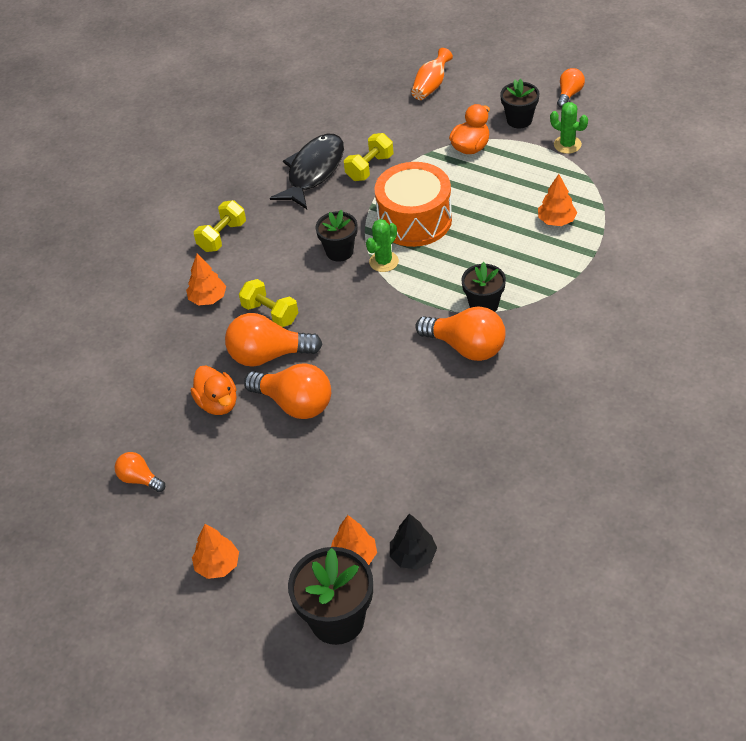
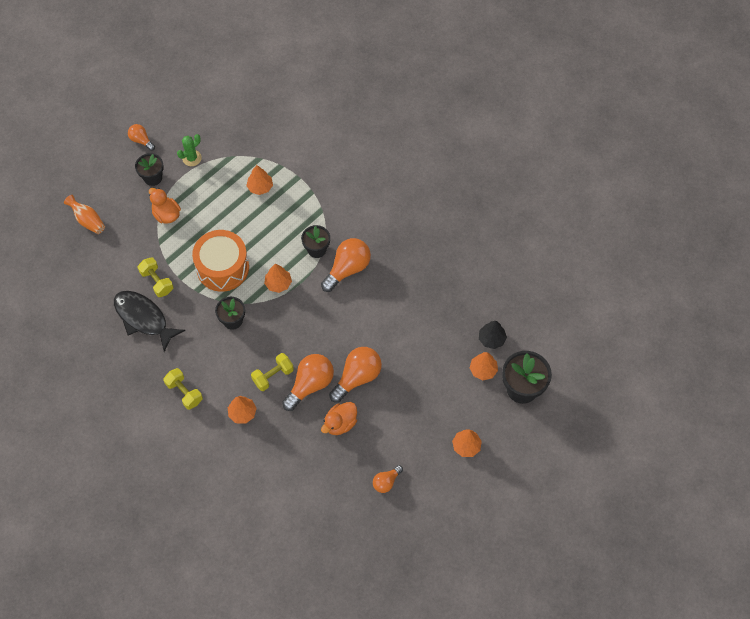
camera: 80 degrees left, 15 degrees up
orange duck [191,366,237,415] -> orange duck turned 150 degrees clockwise [321,402,357,435]
orange light bulb [225,313,323,367] -> orange light bulb turned 150 degrees counterclockwise [282,354,334,411]
green cactus [366,219,399,272] -> none
none -> orange tree [264,264,292,293]

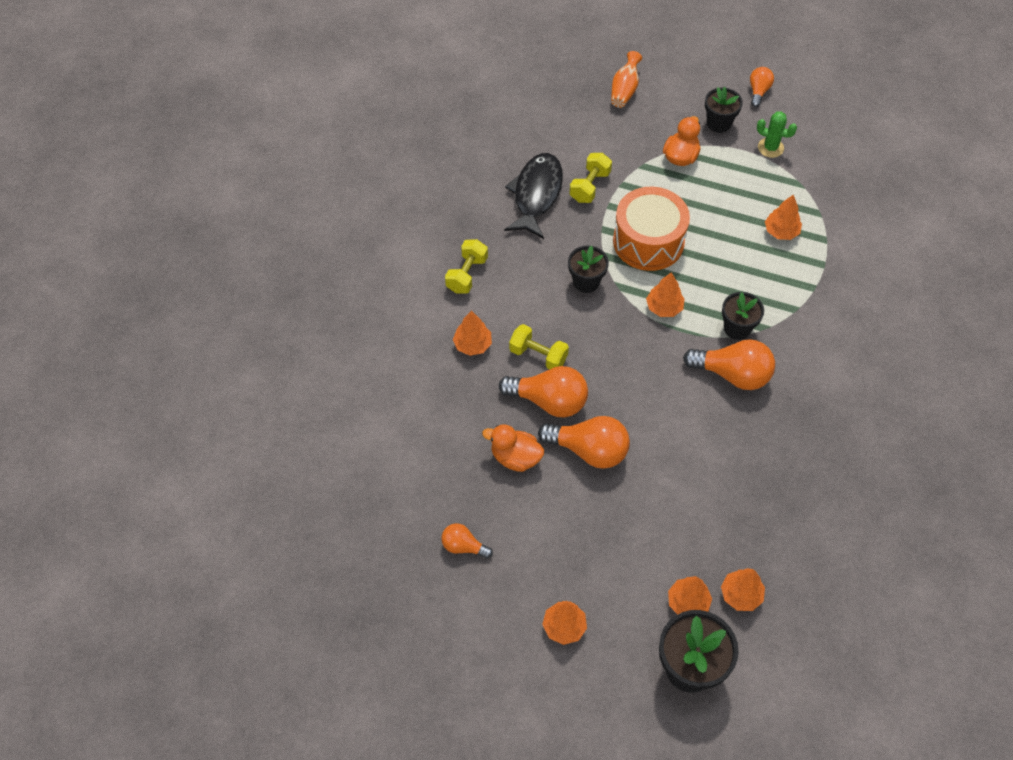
camera: 65 degrees right, 5 degrees down
black tree [479,321,507,349] -> orange tree [721,568,765,611]

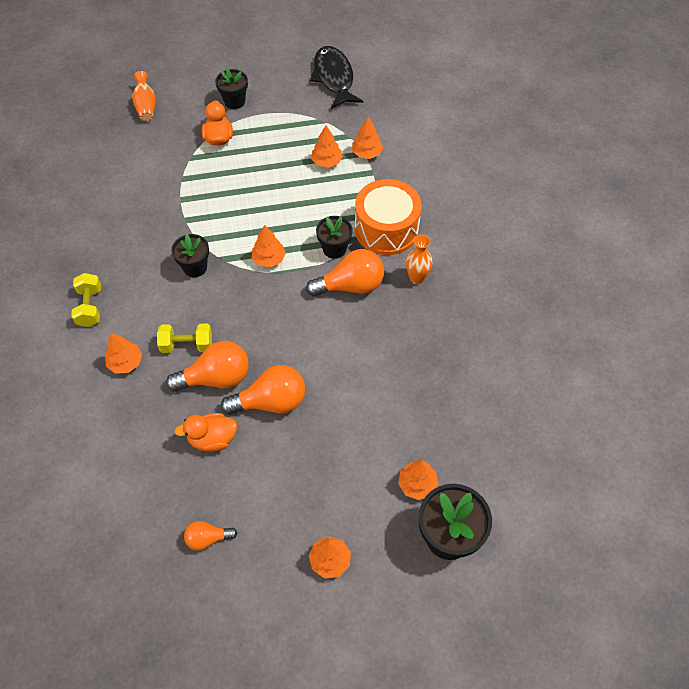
camera: 30 degrees left, 0 degrees up
black fish [504,153,563,239] -> black fish moved to [310,46,363,109]
yellow dumbbell [569,153,612,203] -> none
orange drum [613,187,690,271] -> orange drum moved to [355,179,422,255]
orange tree [721,568,765,611] -> orange tree moved to [352,116,383,159]
orange light bulb [750,67,774,107] -> none
green cactus [757,112,797,158] -> none
none -> orange vase [406,234,433,284]

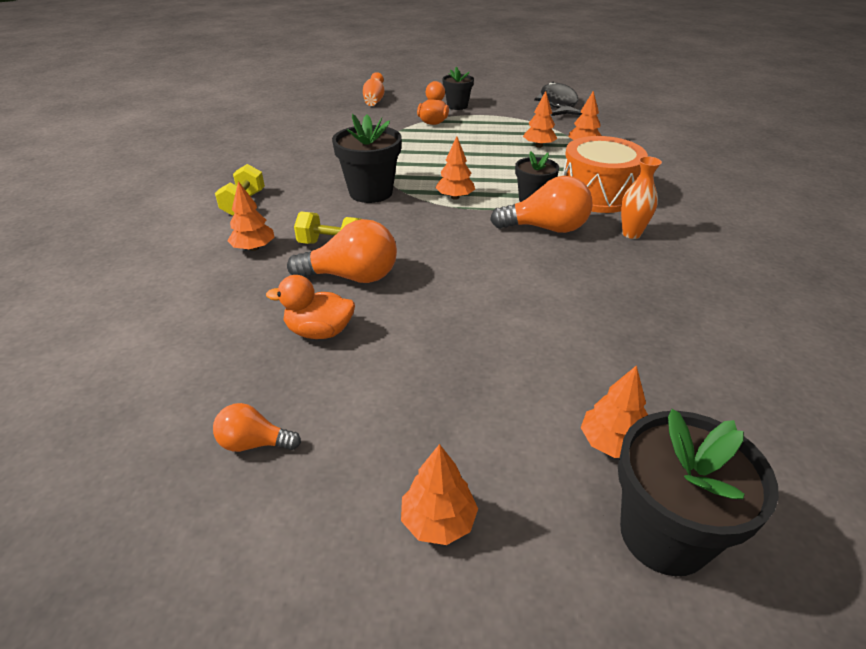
camera: 15 degrees right, 20 degrees down
black flower pot [171,234,209,277] -> black flower pot [332,114,402,203], size x1.59
orange light bulb [221,365,305,415] -> none

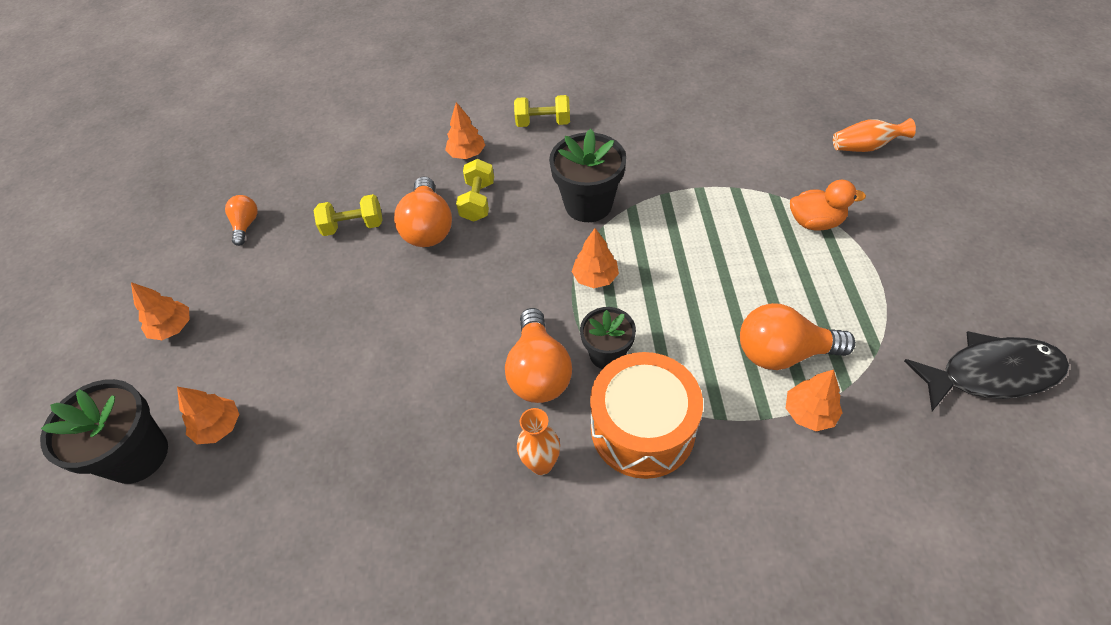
camera: 85 degrees right, 15 degrees up
orange duck [266,275,355,339] -> yellow dumbbell [314,194,383,236]
black flower pot [442,67,474,110] -> none
orange tree [523,91,557,148] -> orange light bulb [740,303,856,370]

